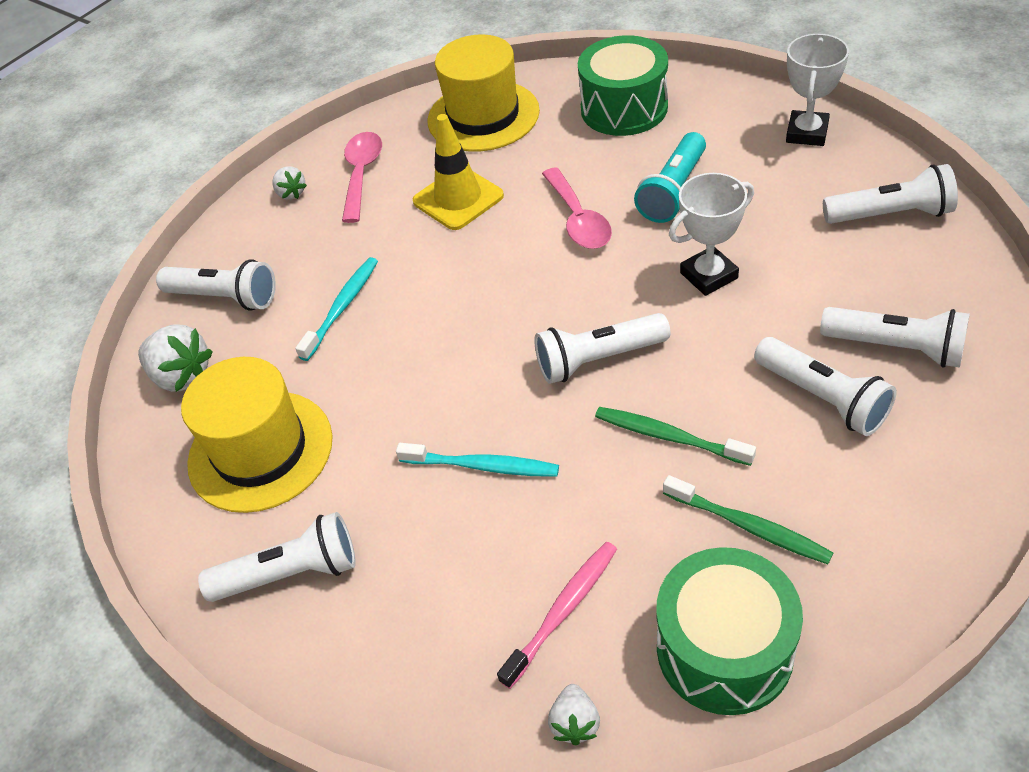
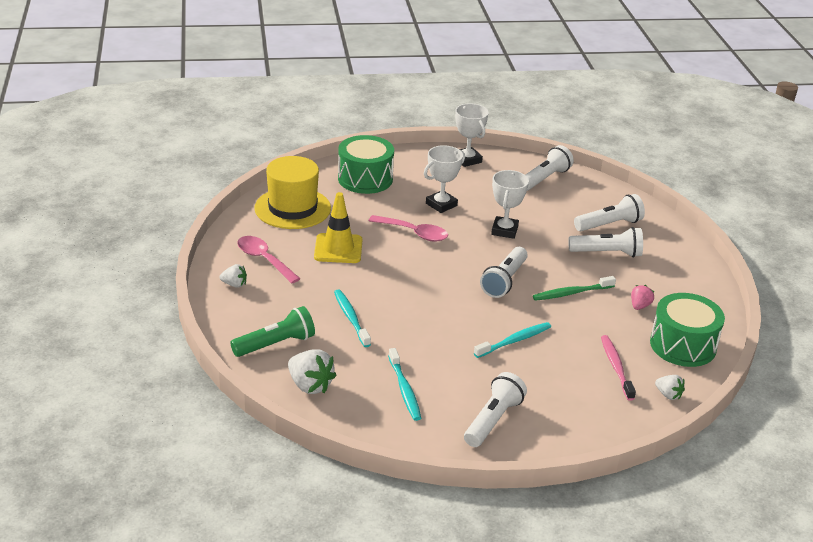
camera: 55 degrees left, 15 degrees down
white strawberry [138,324,213,392] -> white strawberry turned 60 degrees clockwise [288,349,337,394]
white flashlight [156,259,276,310] -> green flashlight [230,306,315,357]
yellow hat [181,357,333,513] -> turquoise toothbrush [388,348,421,421]
turquoise flashlight [634,132,706,223] -> white trophy [424,145,465,213]
green toothbrush [663,475,833,564] -> pink strawberry [631,285,654,310]

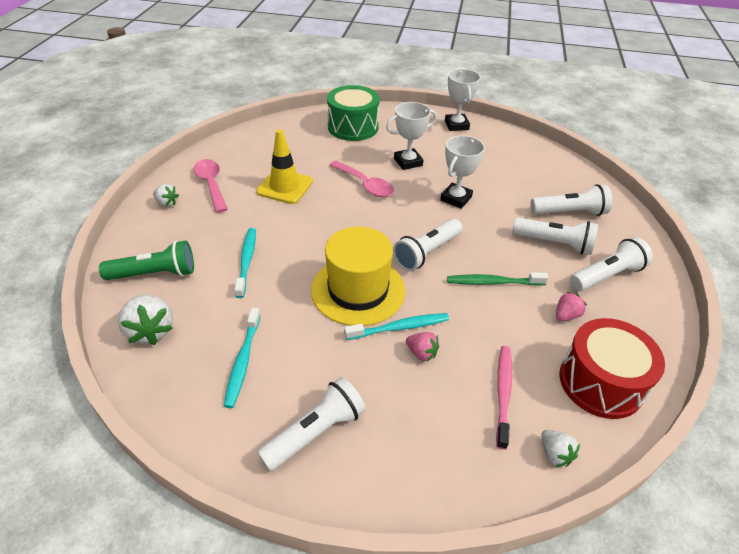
camera: 20 degrees right, 10 degrees up
yellow hat [254,156,331,229] -> yellow hat moved to [311,227,405,326]
white flashlight [525,145,574,191] -> white flashlight moved to [570,237,653,291]
green drum [650,293,725,367] -> red drum [560,318,665,419]
none -> pink strawberry [406,332,439,361]

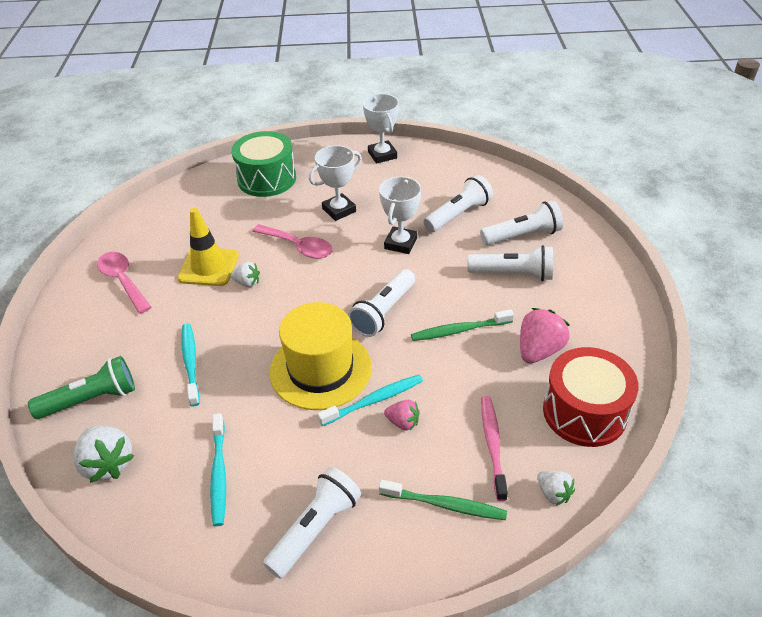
camera: 10 degrees left, 0 degrees up
white strawberry [153,184,179,207] -> white strawberry moved to [230,262,260,287]
pink strawberry [556,292,587,321] -> pink strawberry [520,308,570,363], size x1.73
white flashlight [570,237,653,291] -> white flashlight moved to [423,175,493,232]
none -> green toothbrush [379,480,507,520]

